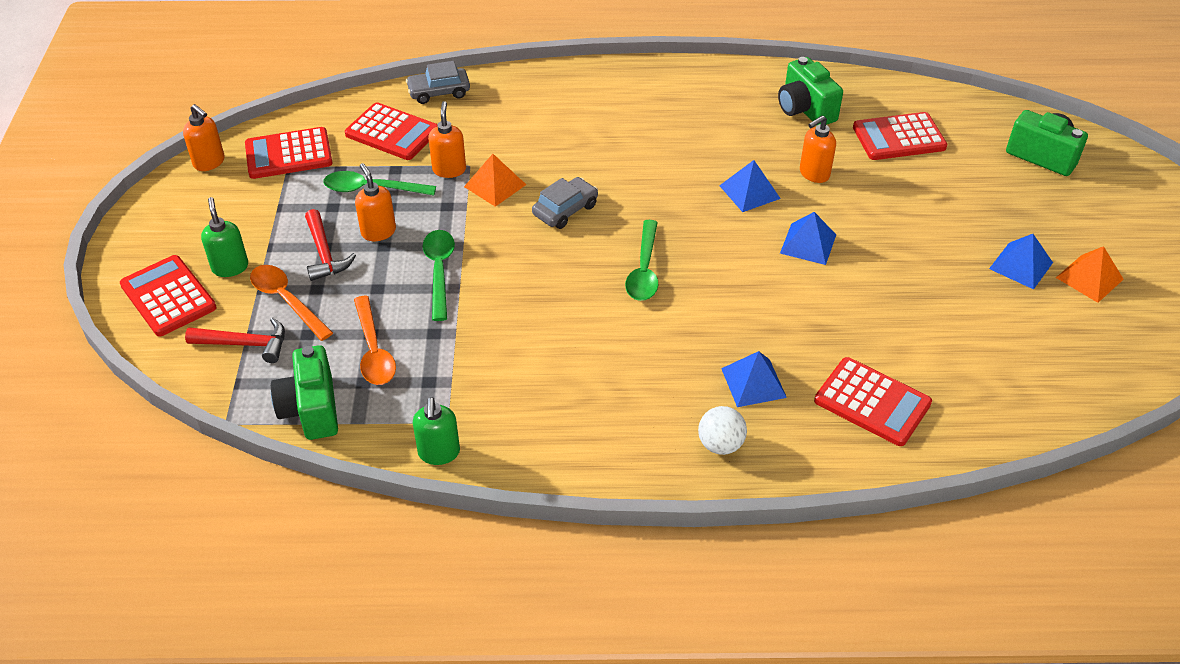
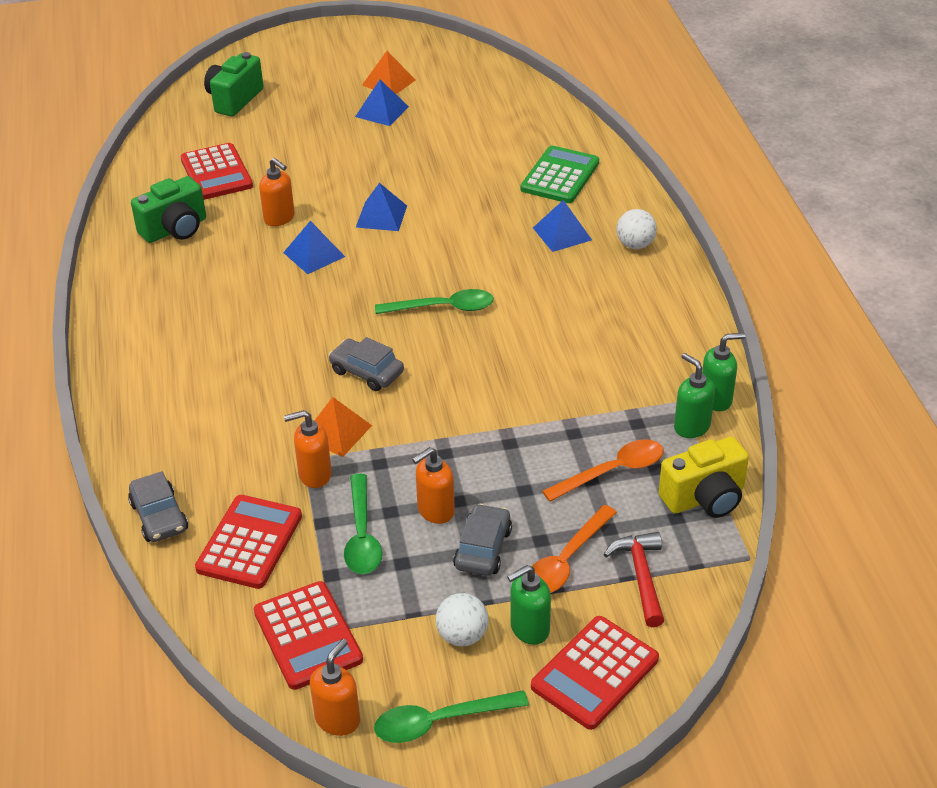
camera: 100 degrees left, 5 degrees down
green camera [271,345,338,440] -> yellow camera [659,437,749,518]
red hammer [305,209,356,281] -> grey car [453,504,512,576]
green spoon [422,230,455,321] -> green spoon moved to [374,690,529,743]
red calculator [814,357,932,446] -> green calculator [521,146,599,203]
none -> white ball [436,593,488,646]
none -> green soap dispenser [674,353,715,438]

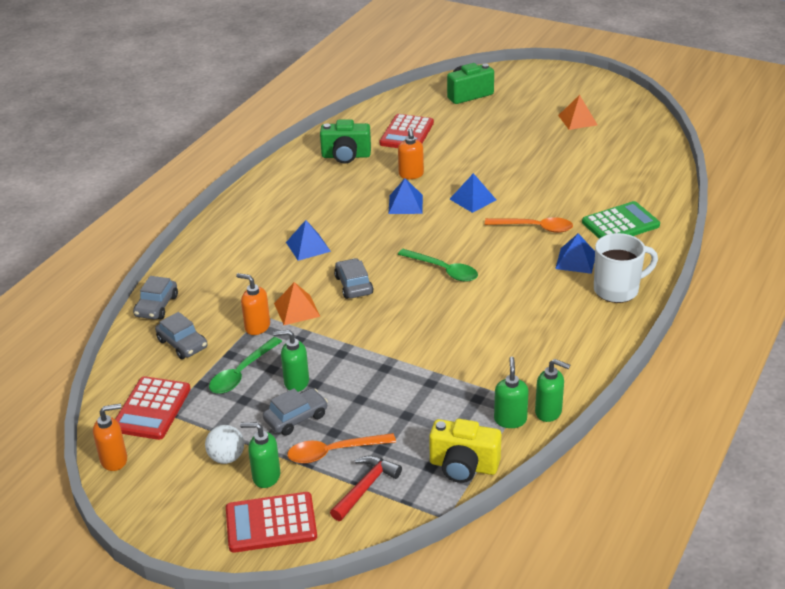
camera: 40 degrees right, 5 degrees down
red calculator [195,495,302,589] -> grey car [155,312,208,359]
blue pyramid [355,80,409,126] -> blue pyramid moved to [286,220,331,261]
green spoon [374,690,529,743] -> none
orange soap dispenser [412,447,455,524] -> green soap dispenser [273,330,309,392]
orange spoon [542,439,664,502] -> orange spoon moved to [485,217,573,233]
white ball [617,209,657,249] -> white mug [594,233,658,303]

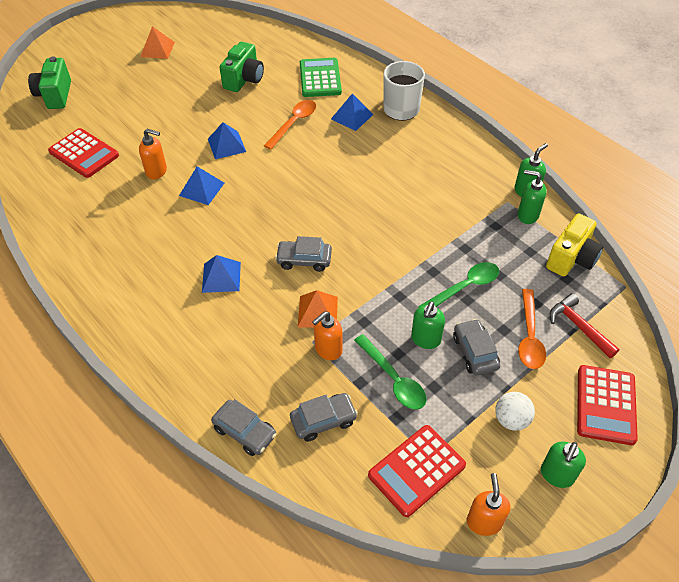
camera: 70 degrees left, 15 degrees up
red calculator [115,376,191,440] -> red calculator turned 105 degrees clockwise [368,425,466,517]
green soap dispenser [240,422,280,488] -> green soap dispenser moved to [541,442,586,488]
green camera [320,119,371,164] -> green camera moved to [219,42,264,92]
green spoon [398,249,478,282] -> green spoon moved to [418,262,499,307]

